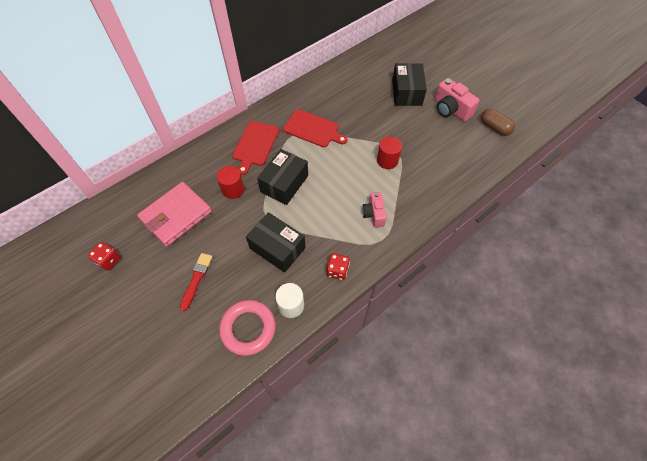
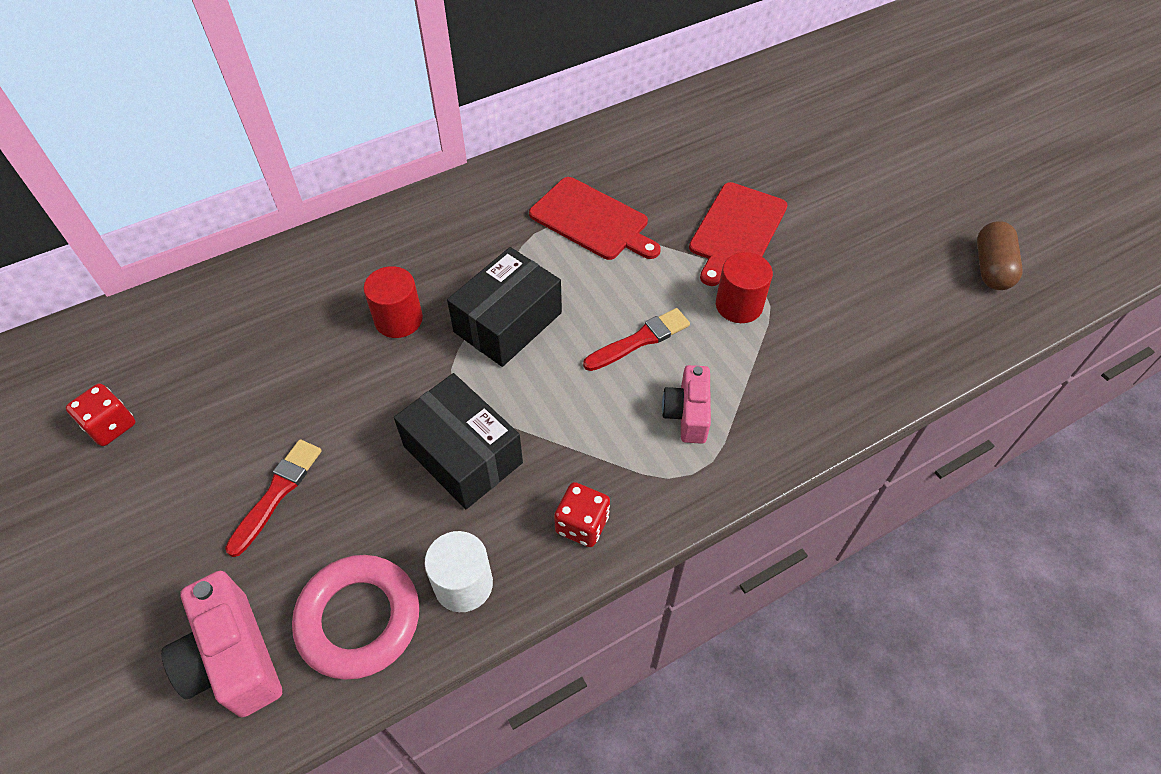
camera: 10 degrees right, 5 degrees down
pink wallet [137,182,212,247] -> none
red cutting board [232,121,279,175] -> red cutting board moved to [689,182,787,286]
black box [392,63,427,106] -> none
pink camera [434,78,479,122] -> pink camera moved to [161,571,282,717]
brown capsule [481,108,515,136] -> brown capsule turned 45 degrees clockwise [977,221,1023,290]
none -> red brush [583,308,690,371]

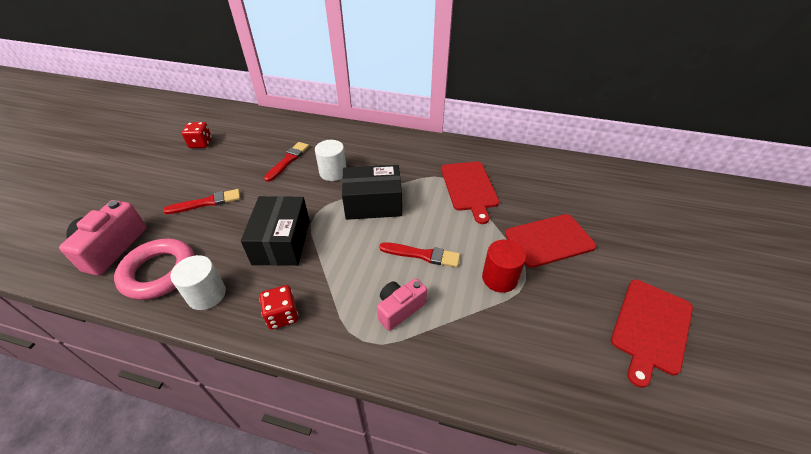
camera: 45 degrees right, 10 degrees down
red cylinder [364,266,423,338] -> white cylinder [315,140,346,181]
brown capsule [977,221,1023,290] -> none
none -> red brush [264,142,309,182]
none -> red cutting board [611,279,693,388]

